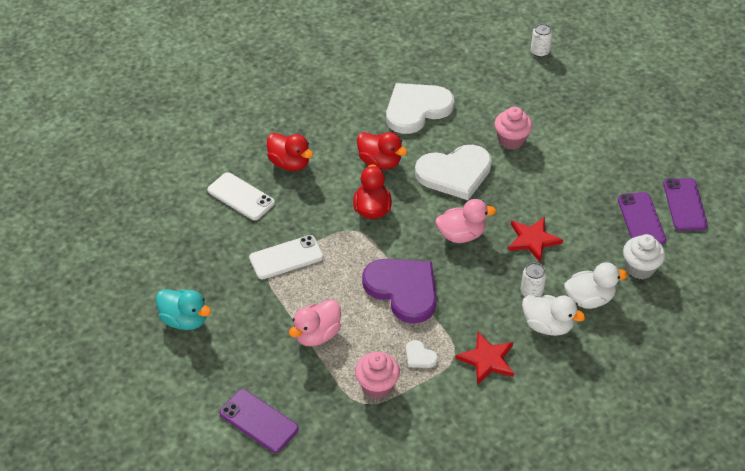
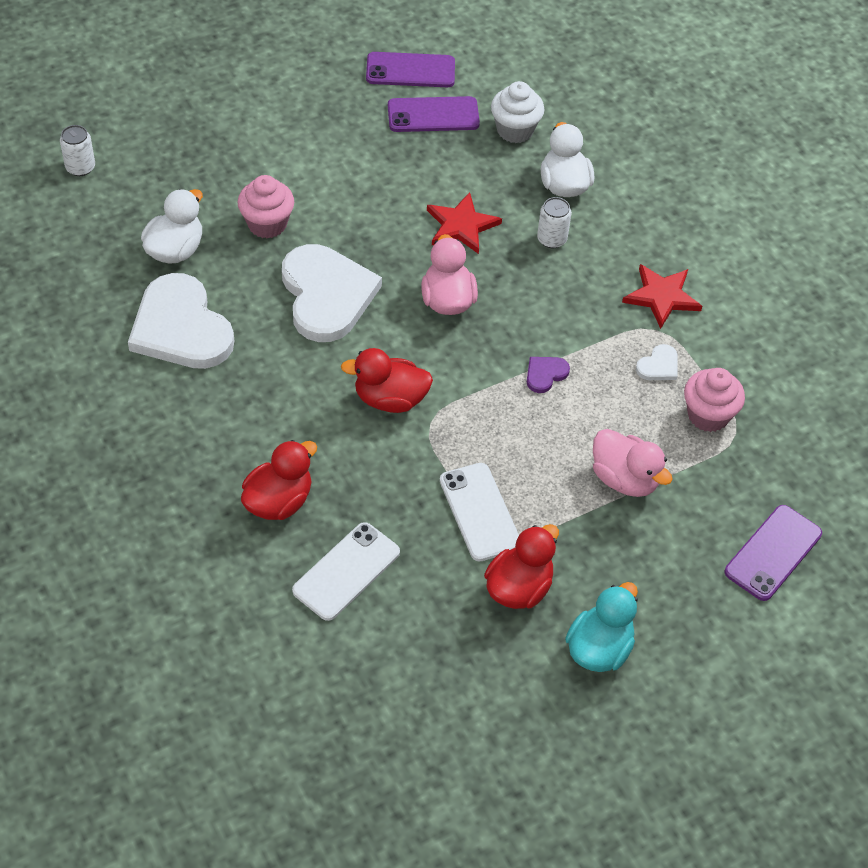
camera: 90 degrees left, 5 degrees up
red duck [357,132,407,169] -> red duck moved to [484,524,559,609]
purple heart [362,259,436,324] -> purple heart [527,357,570,393], size x0.41
white duck [522,295,585,336] -> white duck moved to [141,189,203,264]

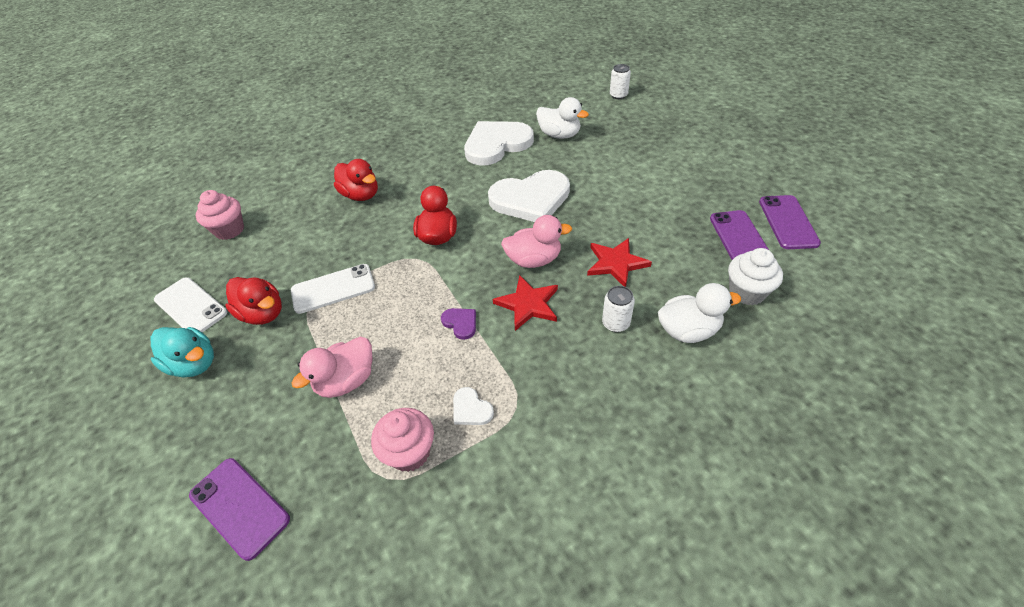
camera: 95 degrees right, 5 degrees down
pink cupcake [237,175,294,239] -> pink cupcake moved to [196,190,244,240]
white phone [292,522,400,621] -> white phone moved to [154,277,227,332]
red star [622,264,702,329] -> red star moved to [493,275,558,331]

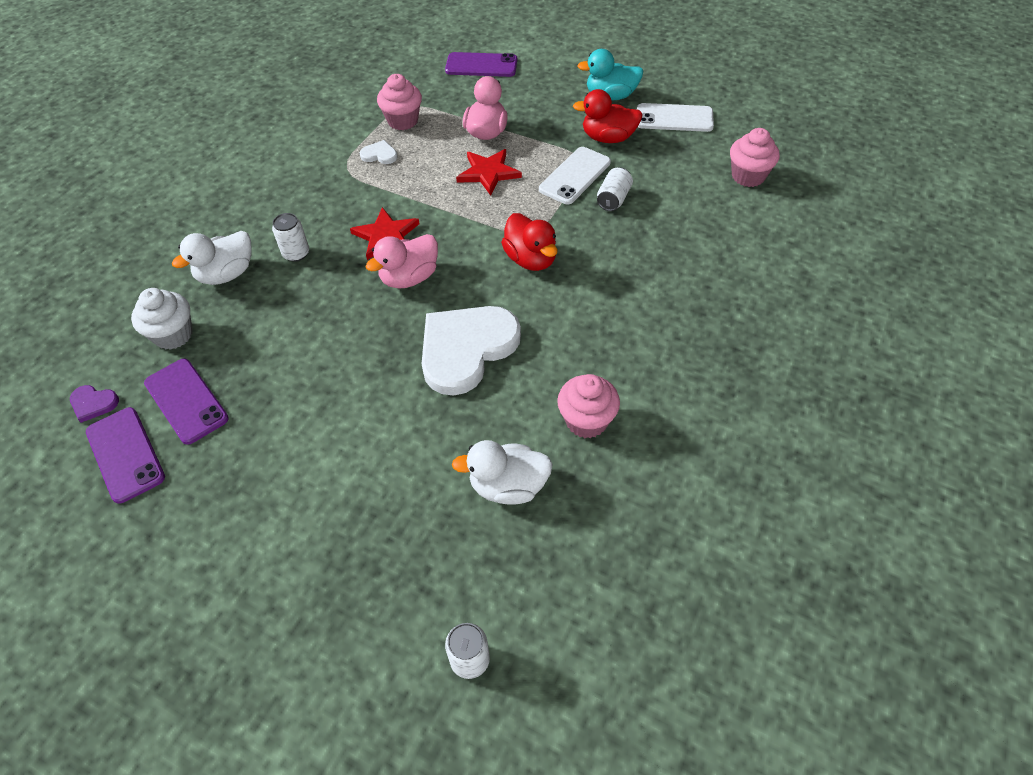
camera: 145 degrees right, 5 degrees up
red duck [334,159,378,201] -> none
purple heart [441,308,476,340] -> purple heart moved to [70,385,119,423]
white heart [464,121,534,166] -> pink cupcake [557,374,620,438]
red star [587,238,652,287] -> red star moved to [456,149,522,195]
none -> white can [597,167,633,211]

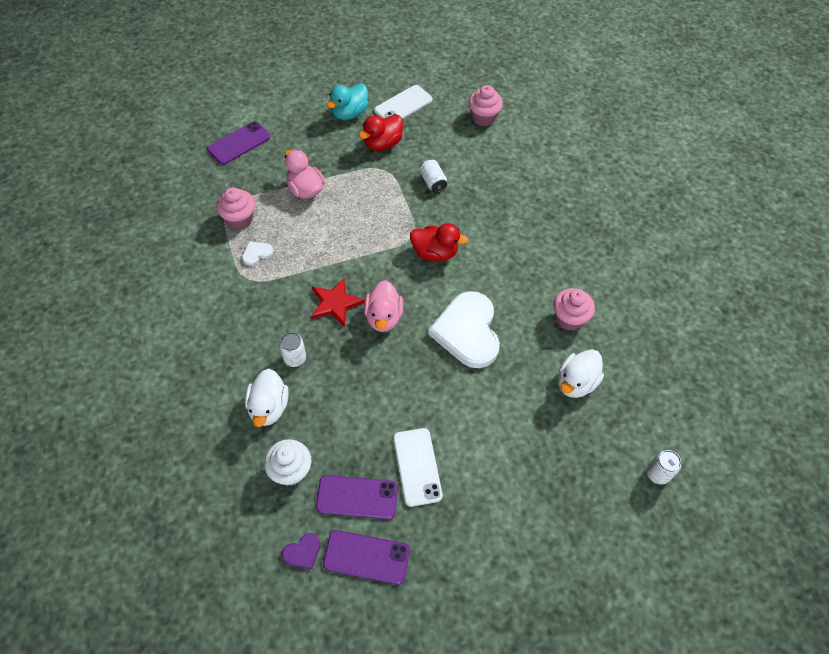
camera: 50 degrees left, 5 degrees up
red star [456,149,522,195] -> none
white phone [539,147,611,204] -> white phone moved to [393,428,443,507]

